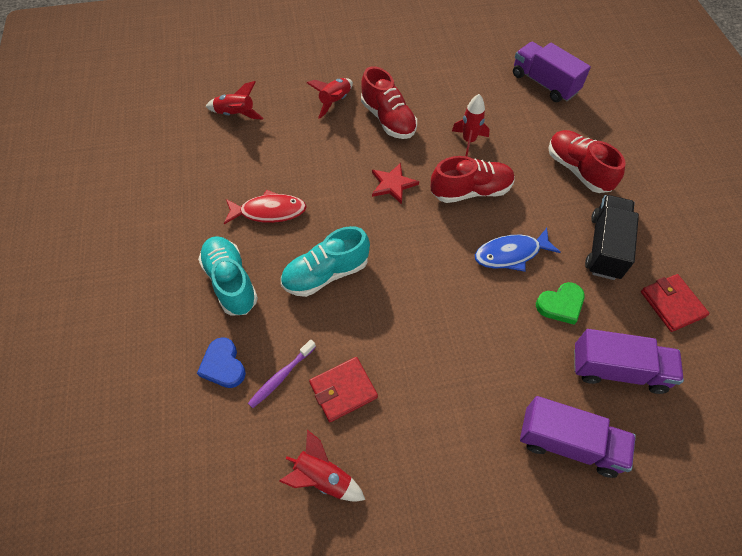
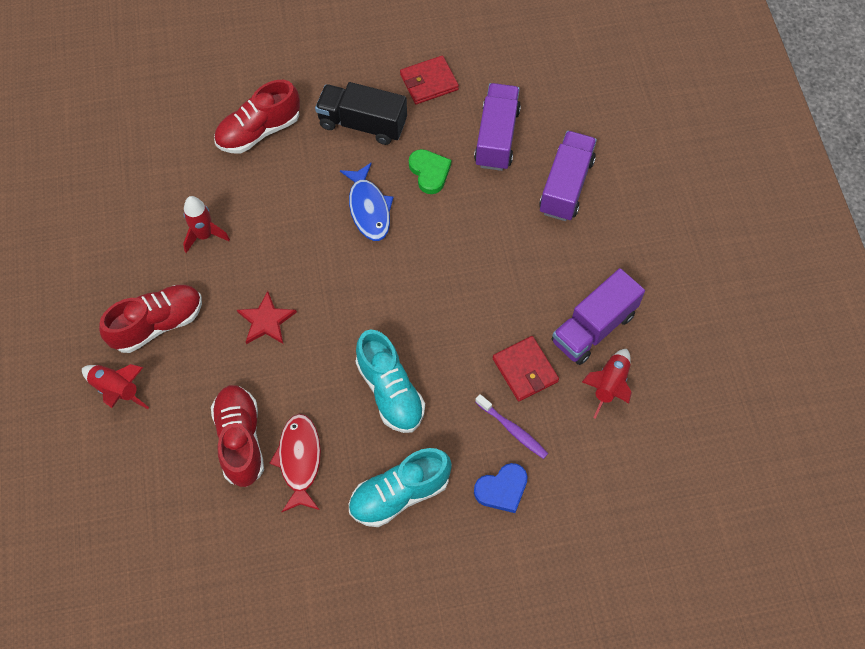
camera: 90 degrees left, 5 degrees up
red rocket [206,81,264,119] -> none
red shoe [431,156,515,203] -> red shoe moved to [211,385,264,487]
purple truck [513,42,591,102] -> purple truck moved to [552,268,645,365]

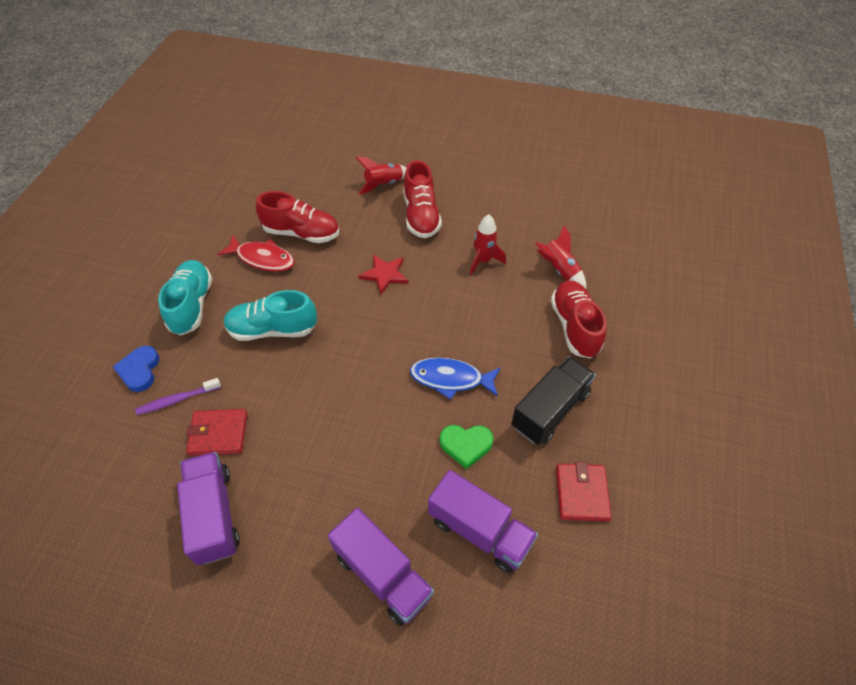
camera: 115 degrees right, 10 degrees down
red rocket [582,349,632,419] -> red rocket moved to [535,225,586,289]

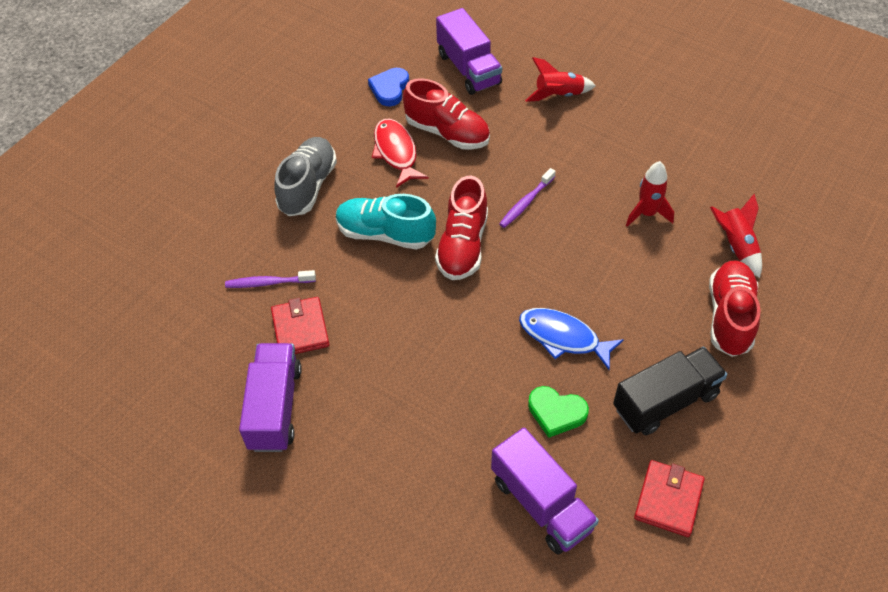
camera: 20 degrees right, 0 degrees up
blue heart [113,346,159,392] -> blue heart moved to [368,68,409,106]
turquoise shoe [158,260,212,335] -> grey shoe [274,137,337,216]
red wallet [186,409,247,456] -> red wallet turned 60 degrees clockwise [271,297,330,354]
red fish [217,235,295,272] -> red fish turned 150 degrees counterclockwise [372,119,429,188]
purple truck [328,508,434,626] -> purple truck moved to [436,8,502,95]
red star [358,255,409,295] -> purple toothbrush [499,168,556,228]
red shoe [403,160,442,238] -> red shoe moved to [435,176,488,280]

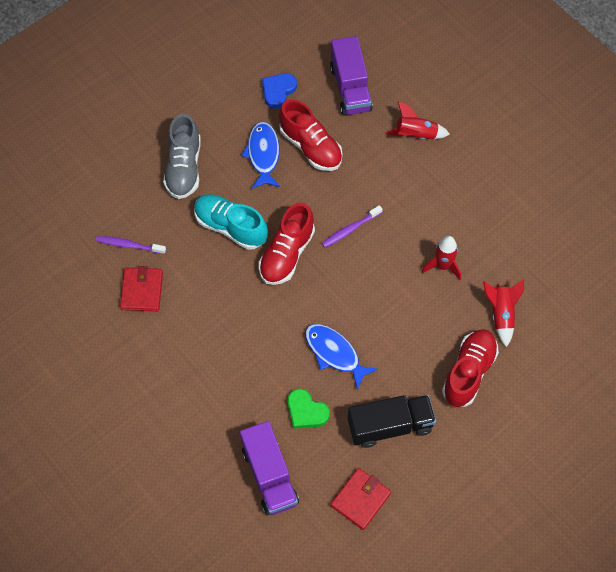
camera: 15 degrees right, 10 degrees up
purple truck [239,343,302,452] -> none
grey shoe [274,137,337,216] -> grey shoe turned 150 degrees clockwise [163,114,201,199]
red fish [372,119,429,188] -> blue fish [241,122,280,189]

